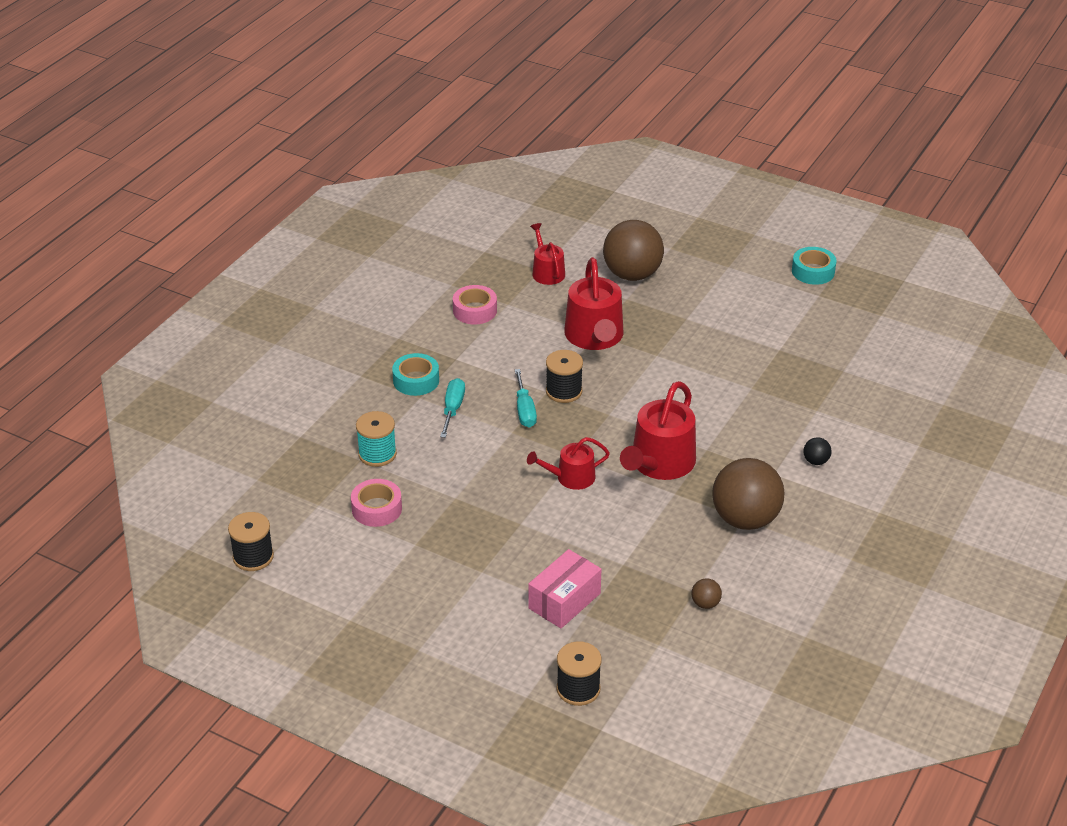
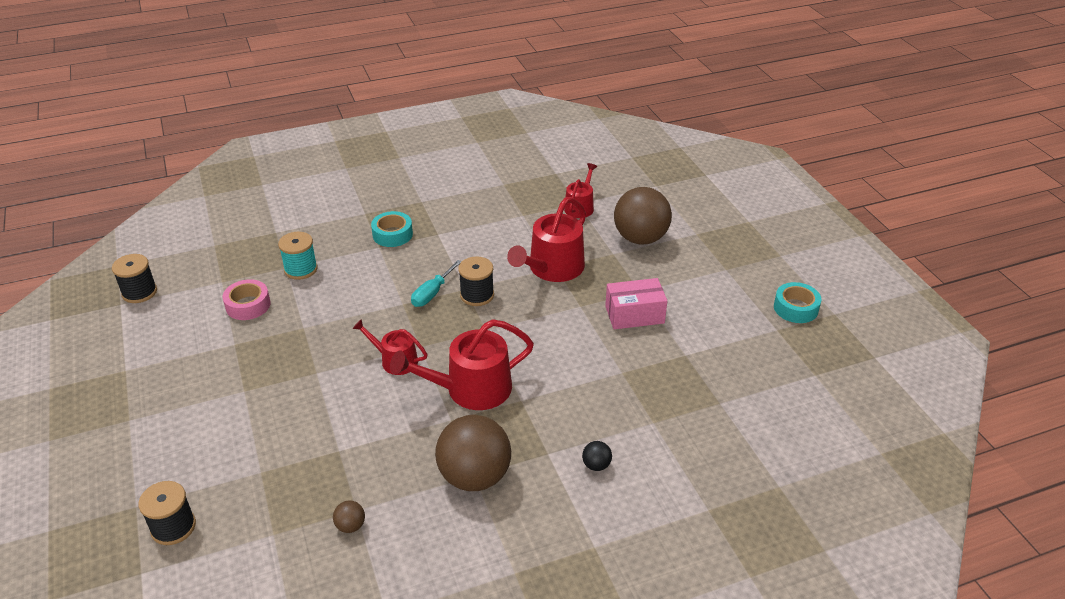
camera: 40 degrees right, 0 degrees up
turquoise screwdriver [440,378,465,438] -> none
pink tape [453,285,497,324] -> none
pink box [528,549,602,628] -> pink box moved to [605,278,667,329]

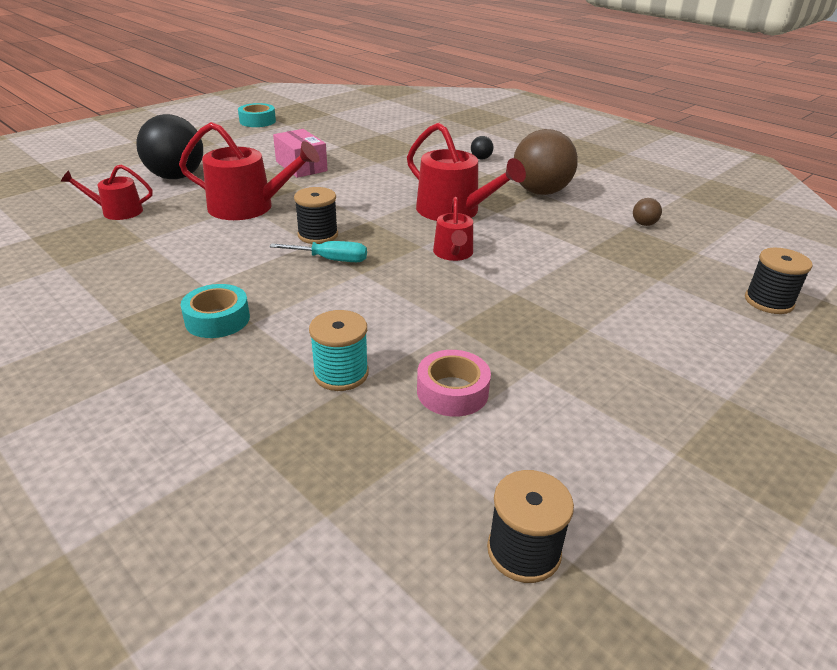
camera: 115 degrees left, 5 degrees down
brown ball [614,187,672,245] -> black ball [136,114,203,179]

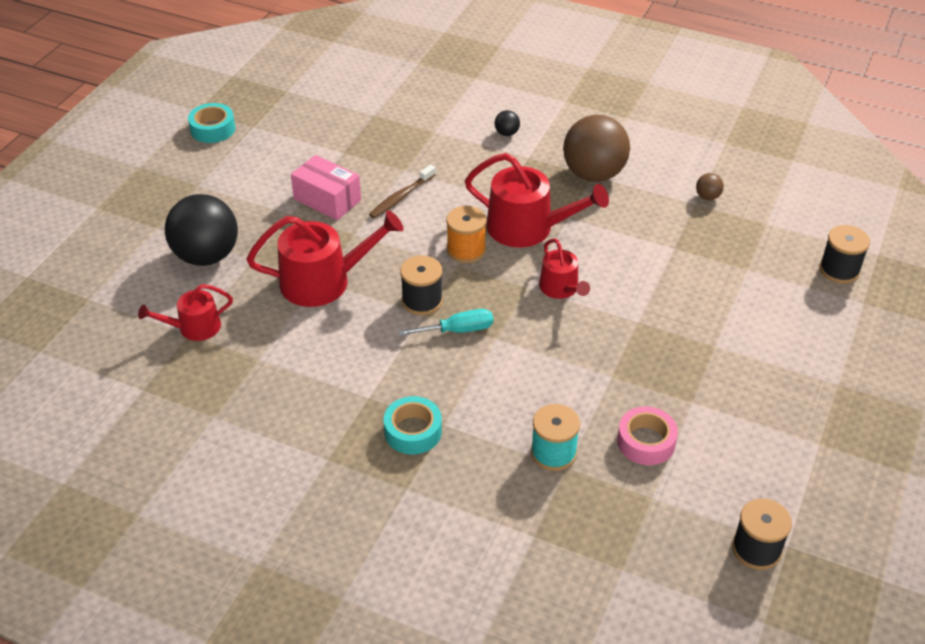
camera: 20 degrees left, 10 degrees up
none -> brown toothbrush [369,165,436,218]
none -> orange spool [446,206,487,263]

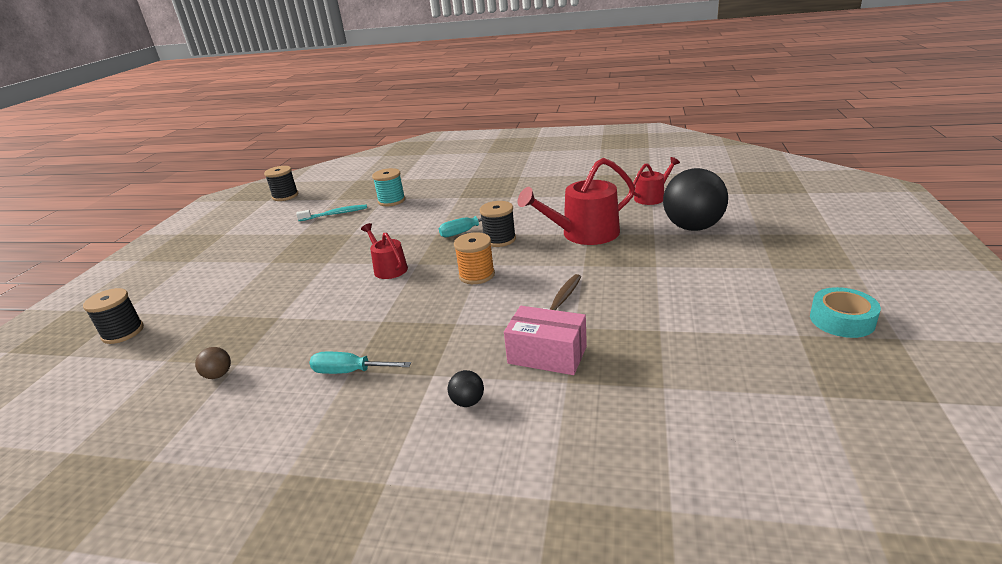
camera: 170 degrees right, 15 degrees down
pink box [291,155,361,220] -> pink box moved to [504,306,587,375]
turquoise tape [383,396,442,454] -> none
red watering can [465,153,609,248] -> none
brown ball [563,115,630,182] -> turquoise screwdriver [309,352,411,374]
pink tape [617,406,678,465] -> turquoise toothbrush [296,204,367,221]

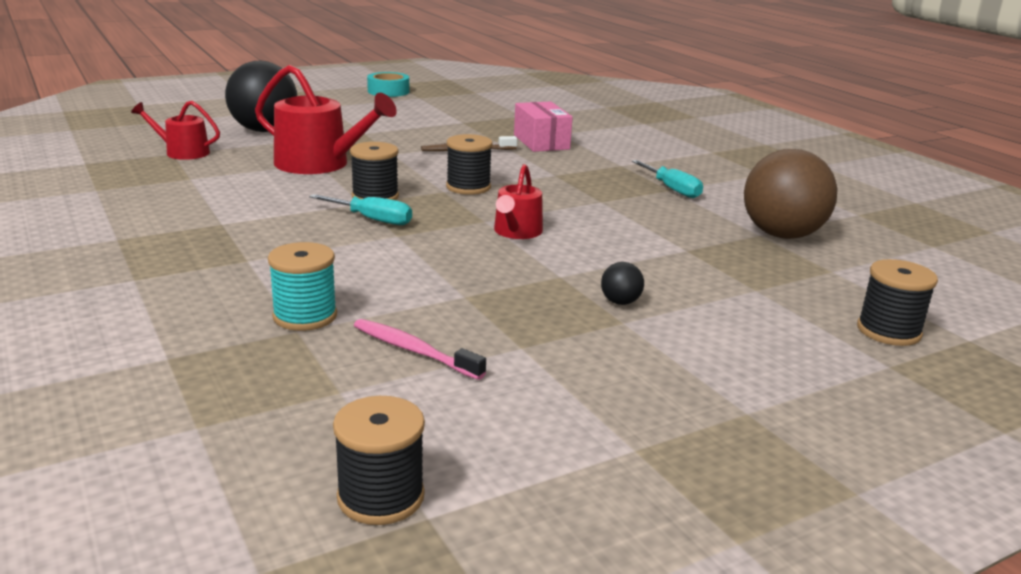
camera: 135 degrees left, 5 degrees down
brown ball [195,347,231,379] -> brown ball [744,149,837,239], size x2.47
turquoise toothbrush [296,204,367,221] -> pink toothbrush [354,319,486,380]
black ball [448,370,484,407] -> black ball moved to [601,262,644,305]
orange spool [454,232,495,284] -> black spool [446,134,493,195]

